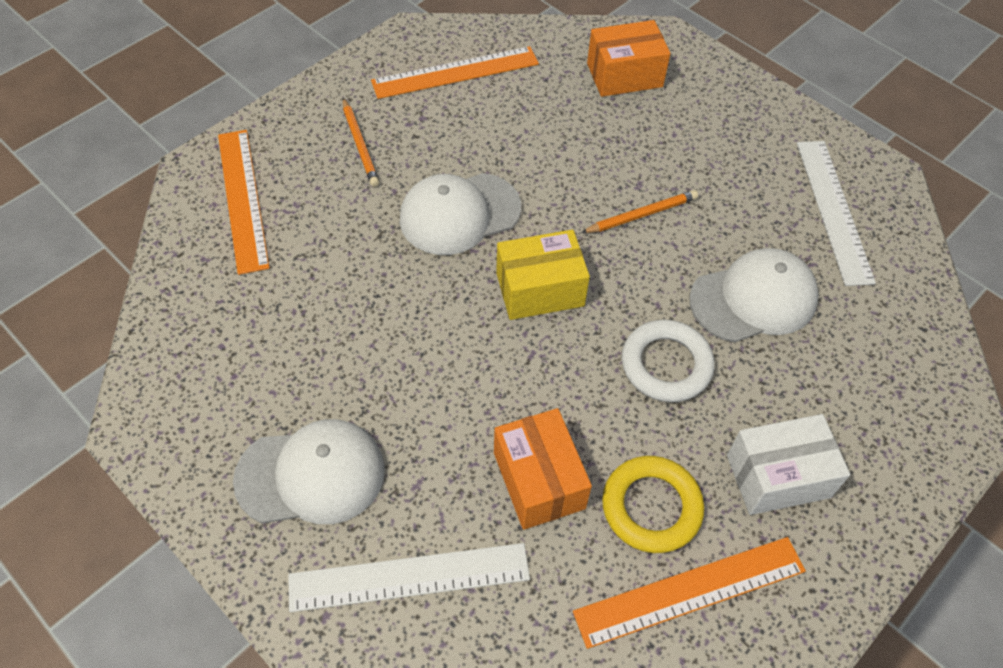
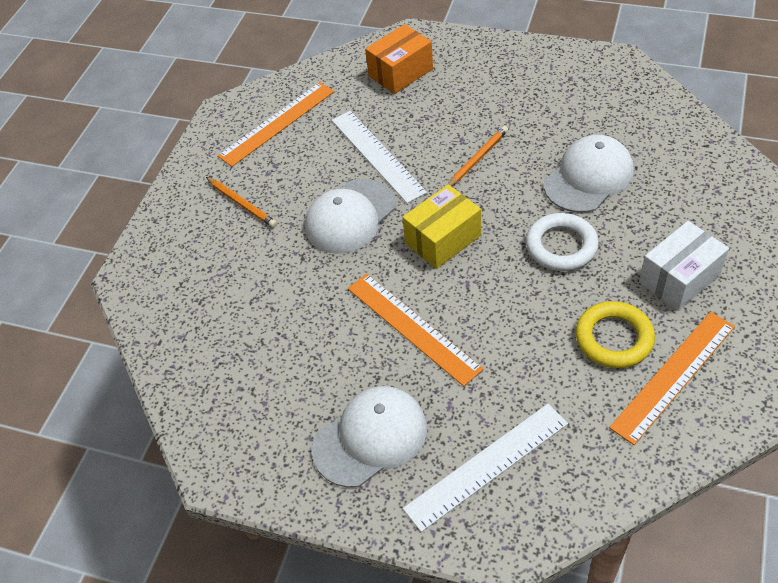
camera: 20 degrees left, 5 degrees down
orange ruler [218,130,270,275] -> orange ruler moved to [348,273,483,386]
orange box [494,408,592,530] -> none
white ruler [797,141,876,286] -> white ruler moved to [332,111,427,203]

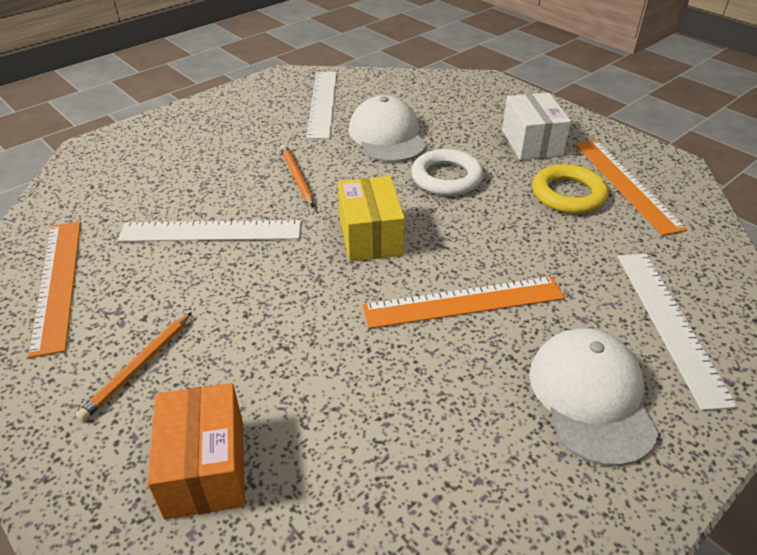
camera: 65 degrees left, 10 degrees down
orange pencil [206,177,277,228] -> orange pencil turned 135 degrees clockwise [76,312,192,422]
white cap [305,179,396,254] -> none
orange box [365,24,433,94] -> orange box moved to [147,383,245,520]
none -> white ruler [306,72,337,139]

